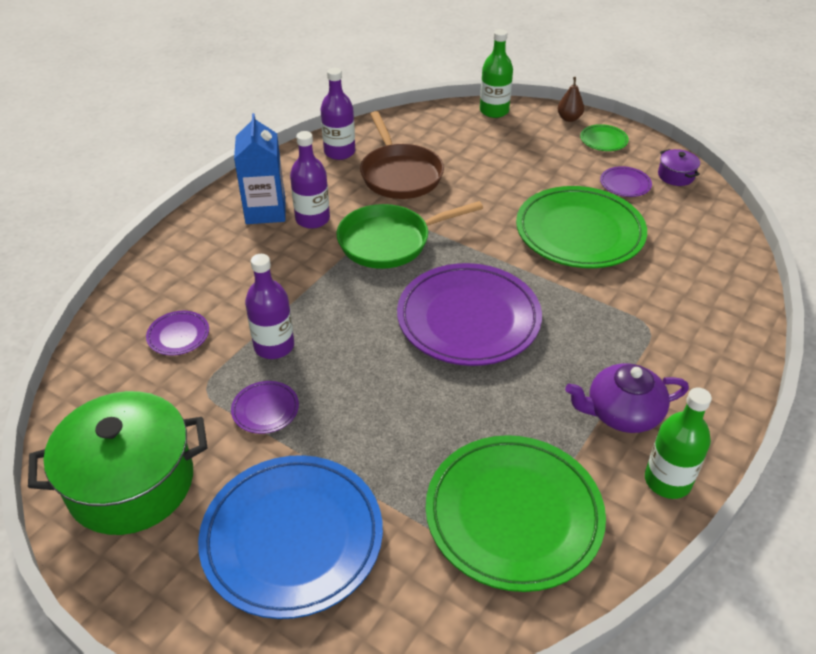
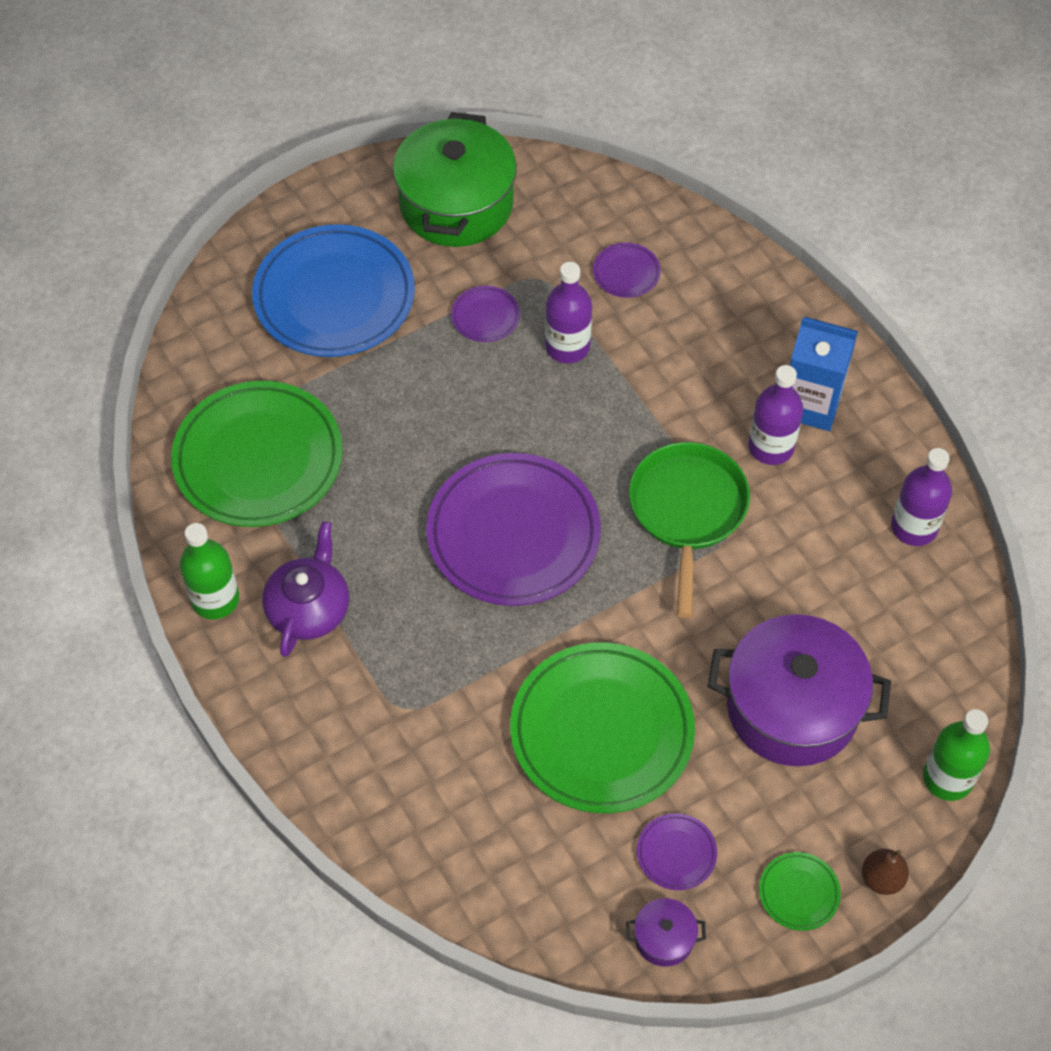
camera: 115 degrees right, 15 degrees up
brown pan [360,111,444,199] -> none
none -> purple pot [708,614,891,766]

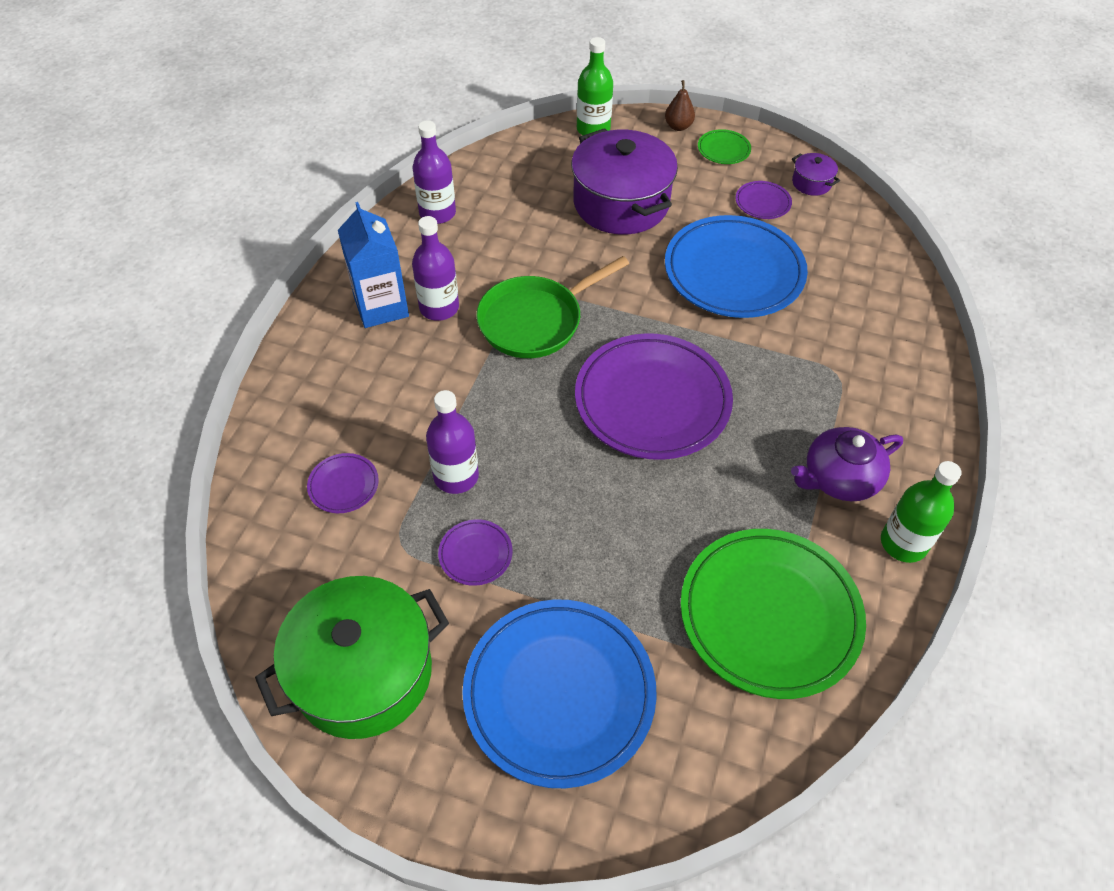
camera: 130 degrees left, 5 degrees down
green plate [510,642,695,813] -> blue plate [665,215,808,318]

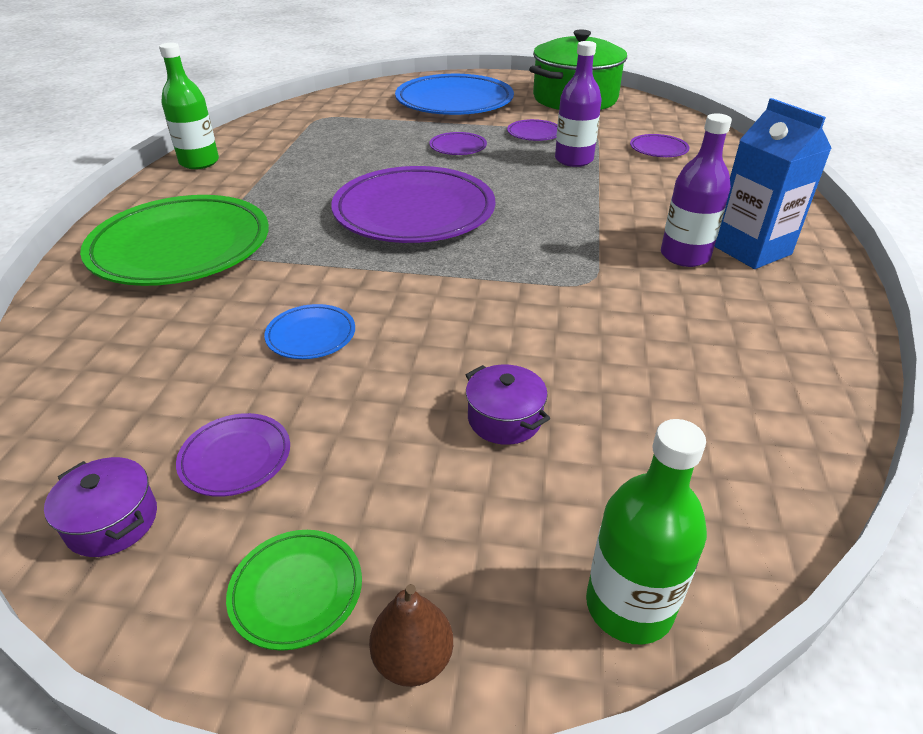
camera: 170 degrees right, 15 degrees down
purple bottle [413,120,456,224] -> none
green pan [476,256,629,358] -> none
purple pot [571,128,678,234] -> purple pot [466,365,550,445], size x0.42
blue plate [665,215,808,318] -> blue plate [264,304,355,359], size x0.42
green plate [680,529,866,699] -> green plate moved to [80,195,269,286]
purple teapot [791,427,903,501] -> none
none -> purple plate [429,132,487,155]

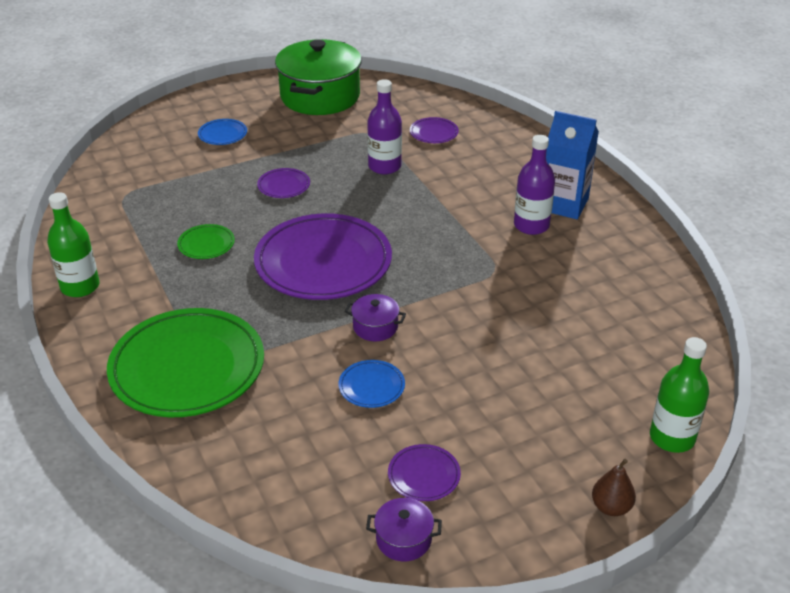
camera: 35 degrees left, 0 degrees up
green plate [226,530,362,651] -> green plate moved to [177,224,235,259]
blue plate [395,74,514,115] -> blue plate [198,119,247,145], size x0.42
purple pot [466,365,550,445] -> purple pot moved to [345,294,406,341]
purple plate [507,119,558,141] -> none

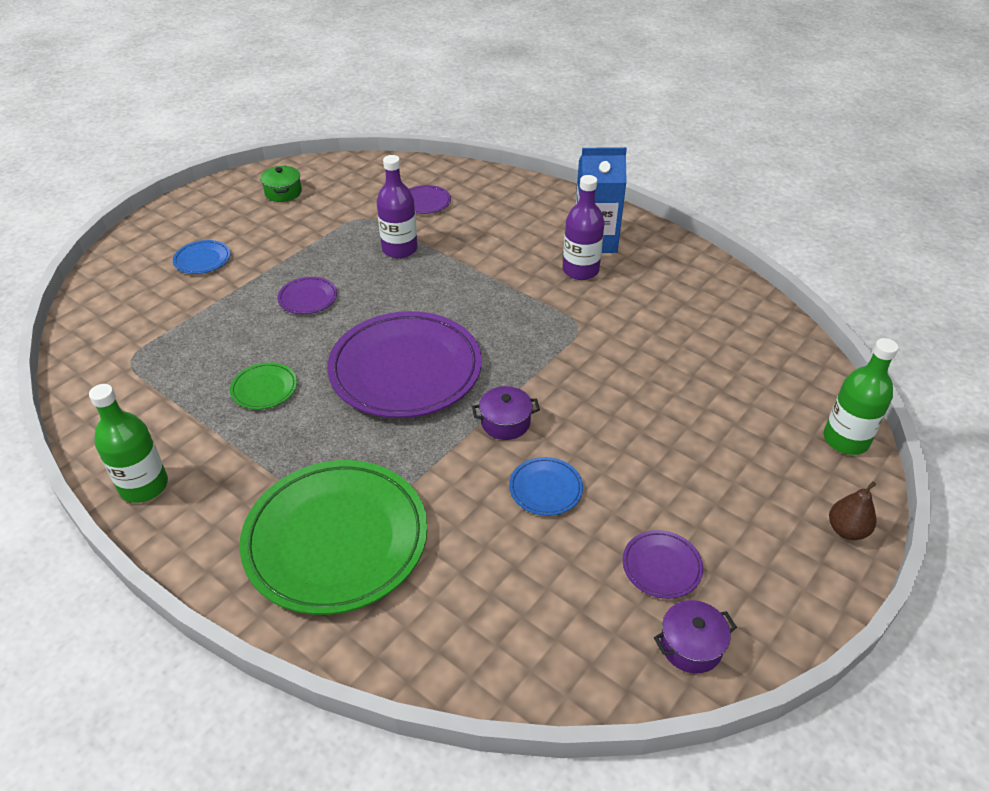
camera: 25 degrees left, 5 degrees up
green pot [275,39,362,115] -> green pot [260,166,302,202], size x0.42

